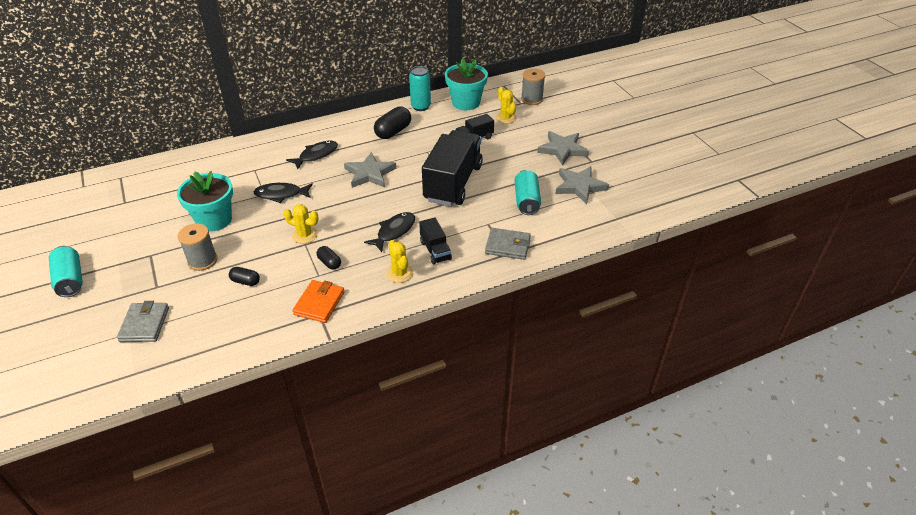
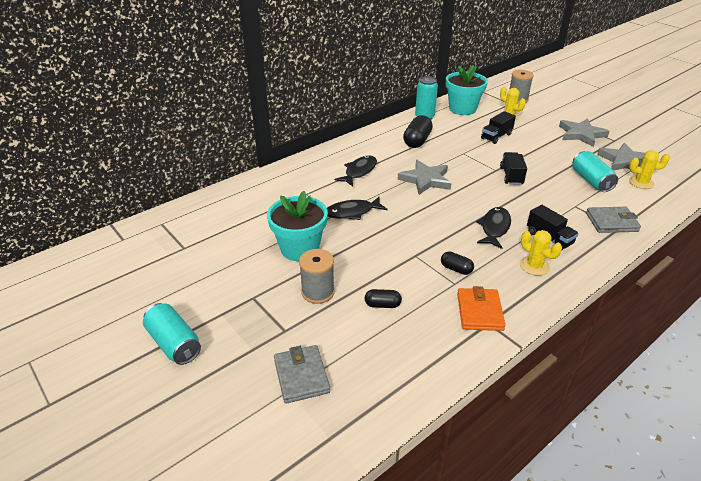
camera: 15 degrees left, 5 degrees down
yellow cactus [284,204,319,244] -> yellow cactus moved to [629,150,670,189]
black truck [422,130,483,206] -> black truck [500,152,527,185], size x0.47

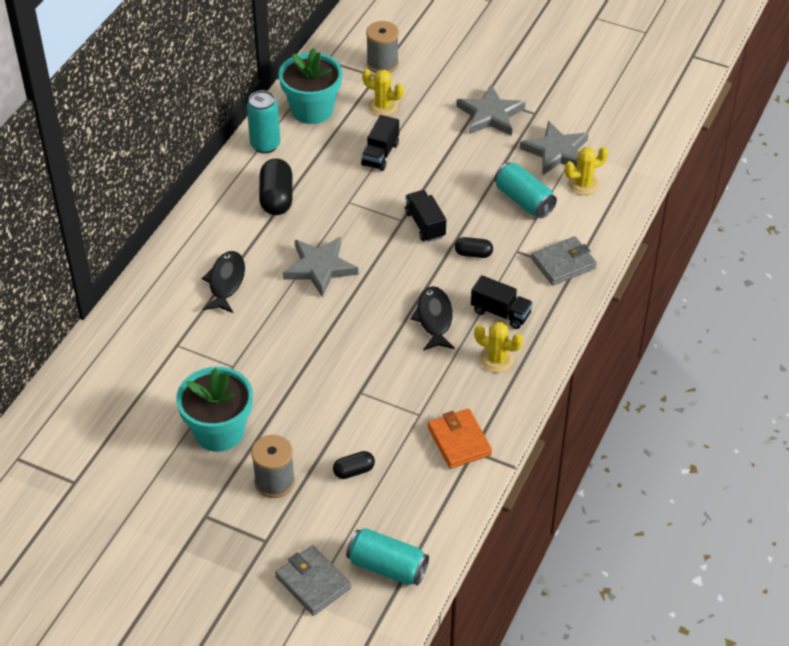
camera: 25 degrees left, 10 degrees up
turquoise can [143,303,201,365] -> turquoise can moved to [346,528,429,585]
black fish [327,197,388,220] -> none
black capsule [441,251,474,275] -> black capsule moved to [455,237,493,258]

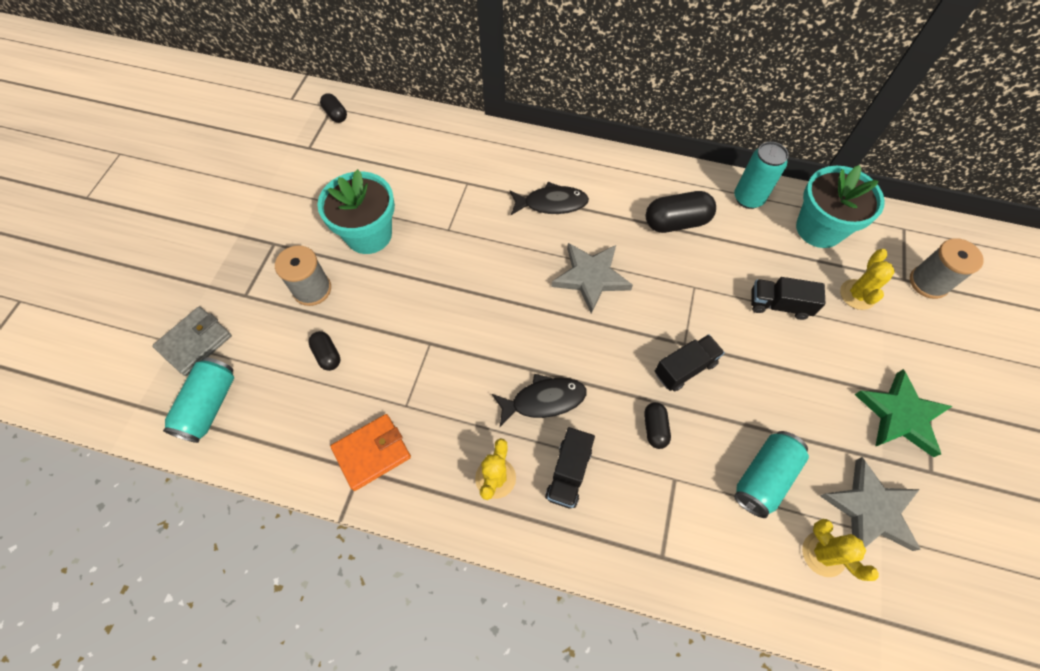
camera: 80 degrees right, 15 degrees up
grey star [456,84,525,136] -> green star [854,369,953,457]
grey wallet [531,236,597,285] -> none
none -> black capsule [320,93,347,123]

